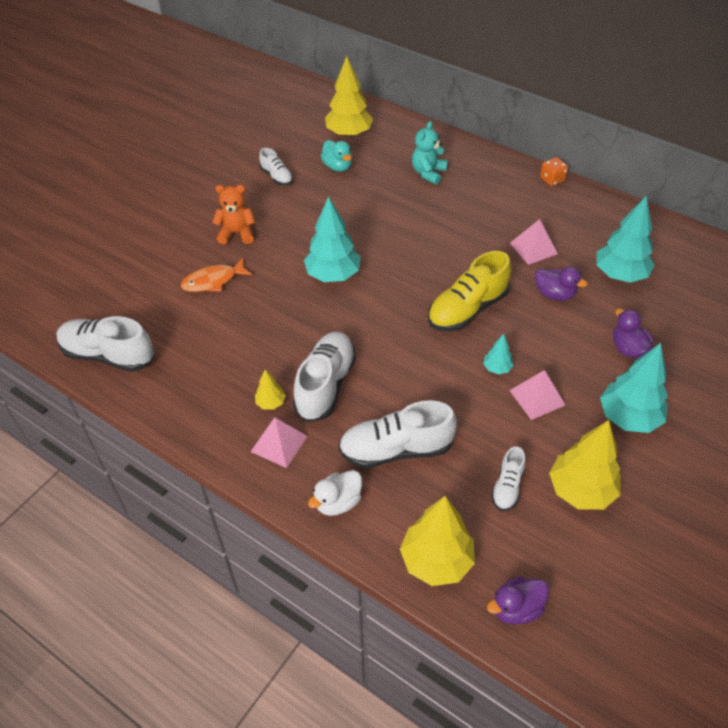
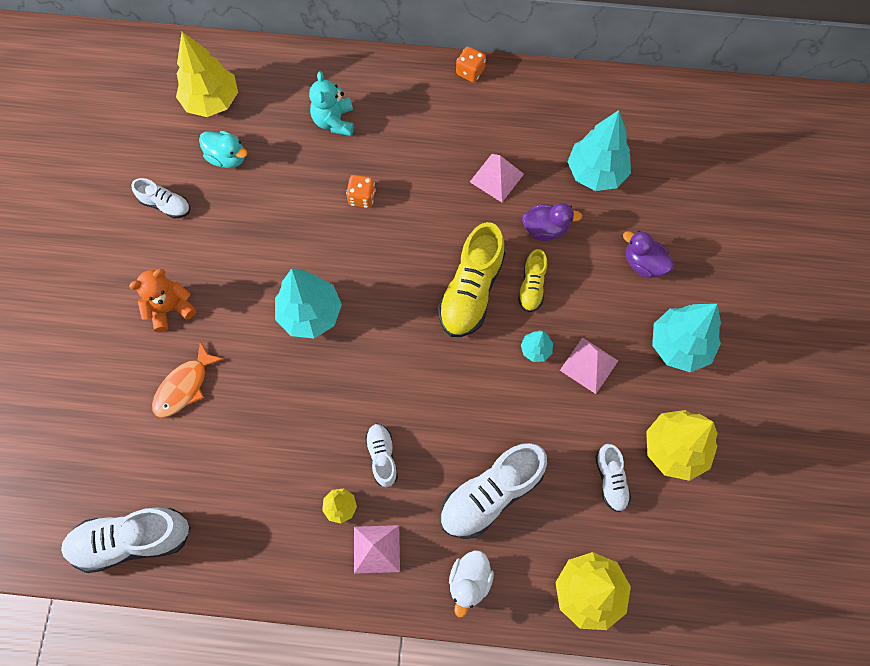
camera: 30 degrees left, 20 degrees up
white shoe [293,332,356,422] -> white shoe [365,423,398,488], size x0.54
purple duck [487,576,549,625] -> none
none -> orange dice [346,175,376,208]
none -> yellow shoe [518,249,547,312]

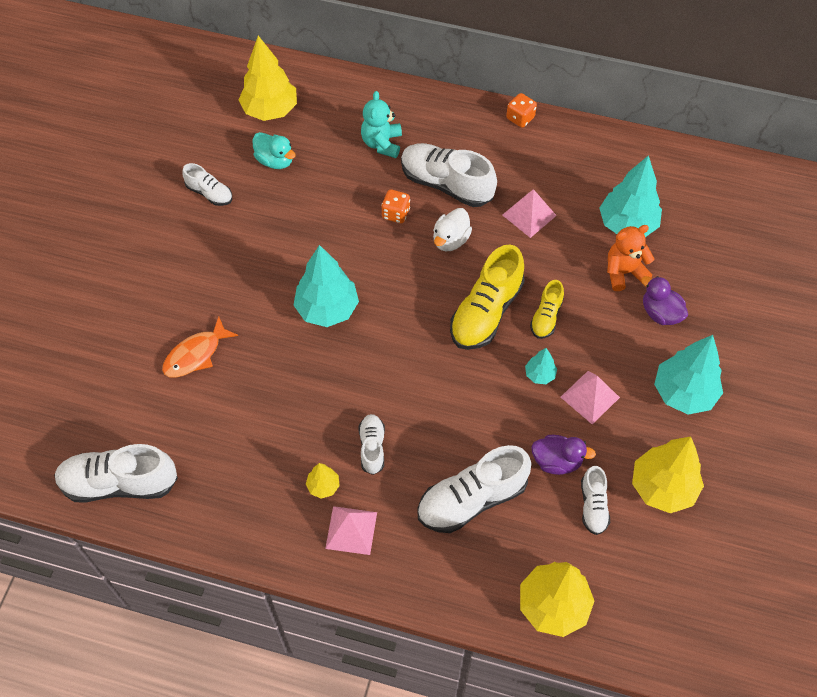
camera: 10 degrees right, 10 degrees down
orange teddy bear [129,269,196,332] -> orange teddy bear moved to [607,225,655,291]
white duck [449,550,494,617] -> white duck moved to [433,208,472,251]
purple duck [522,203,582,241] -> purple duck moved to [531,435,596,475]
none -> white shoe [401,143,497,207]

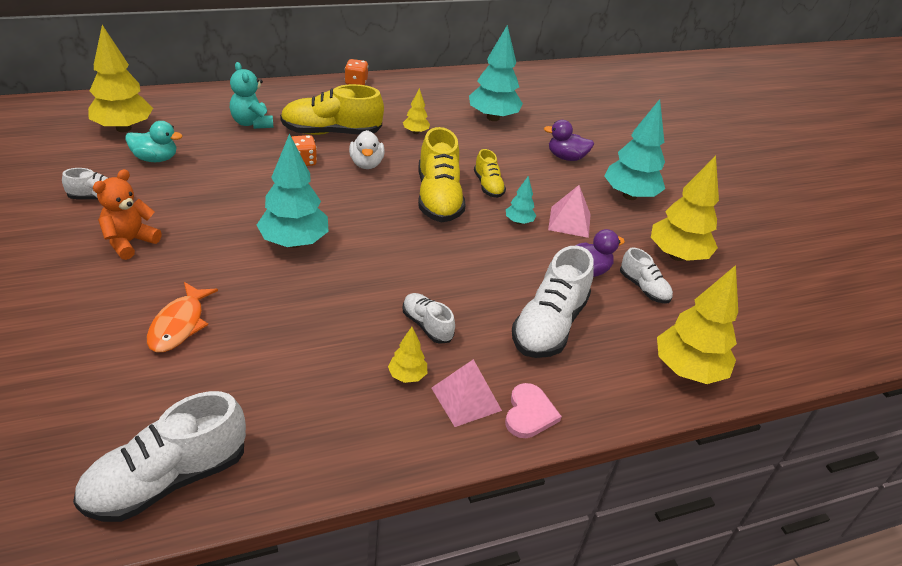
camera: 40 degrees left, 20 degrees down
white shoe [401,143,497,207] -> yellow shoe [280,84,384,135]
pink pyramid [502,189,557,238] -> yellow tree [403,88,430,134]
orange teddy bear [607,225,655,291] -> orange teddy bear moved to [93,169,162,260]
none -> pink heart [505,383,562,438]

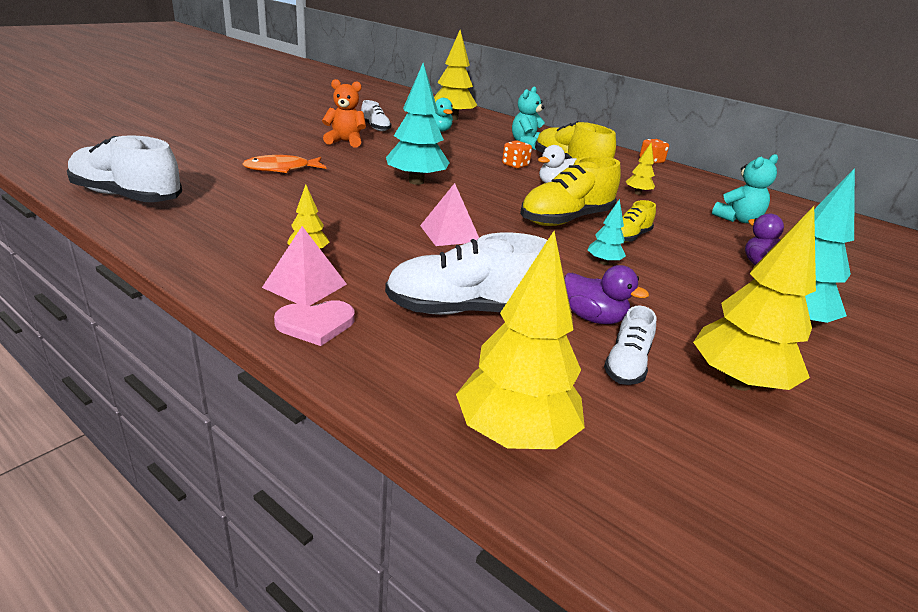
camera: 60 degrees right, 10 degrees down
white shoe [403,293,455,344] -> none
turquoise tree [469,25,523,121] -> turquoise teddy bear [712,154,778,223]
pink pyramid [548,185,591,238] -> pink pyramid moved to [420,183,479,246]

